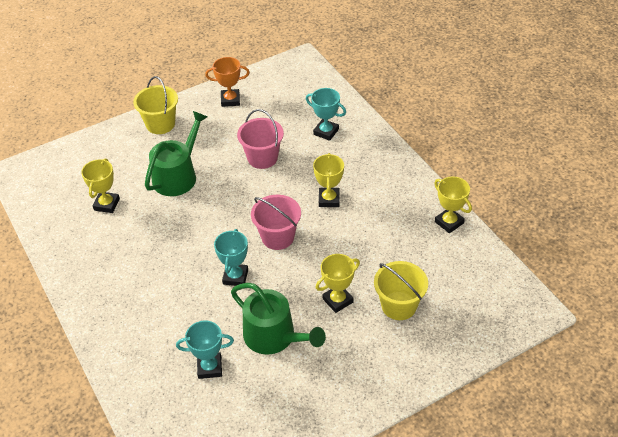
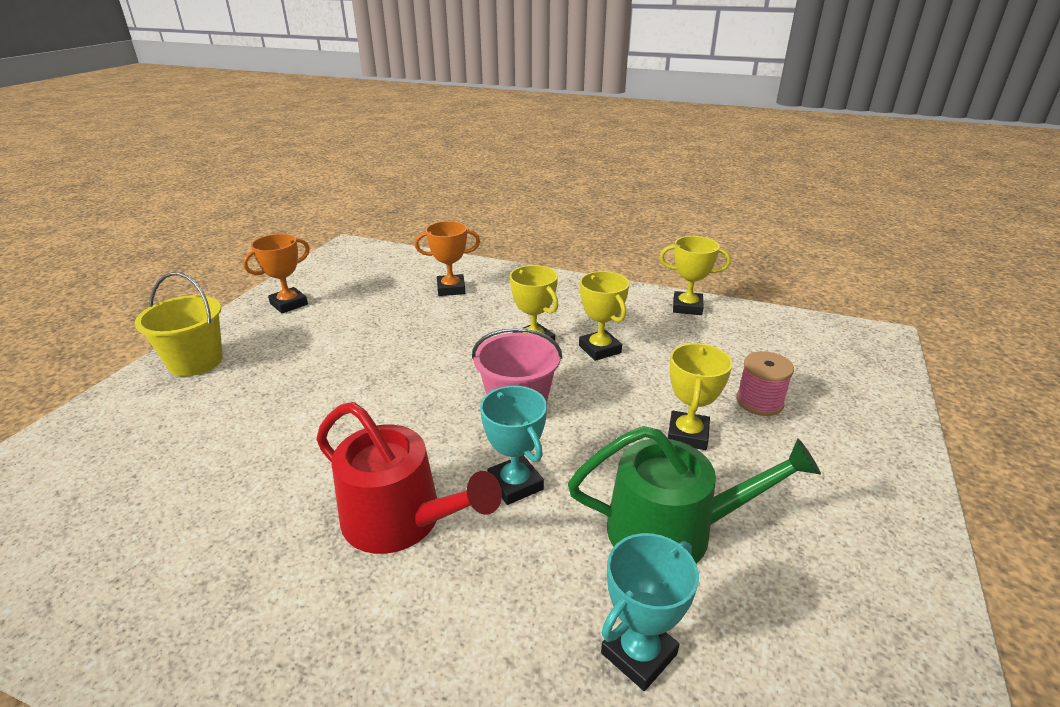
camera: 40 degrees left, 15 degrees down
yellow trophy [81,158,120,213] -> yellow trophy moved to [579,271,629,361]
green watering can [145,111,207,196] -> none
pink bucket [237,109,284,169] -> none
turquoise trophy [306,88,346,141] -> orange trophy [415,221,480,296]
yellow bucket [374,261,428,320] -> pink spool [736,351,794,416]
none -> red watering can [316,402,502,554]

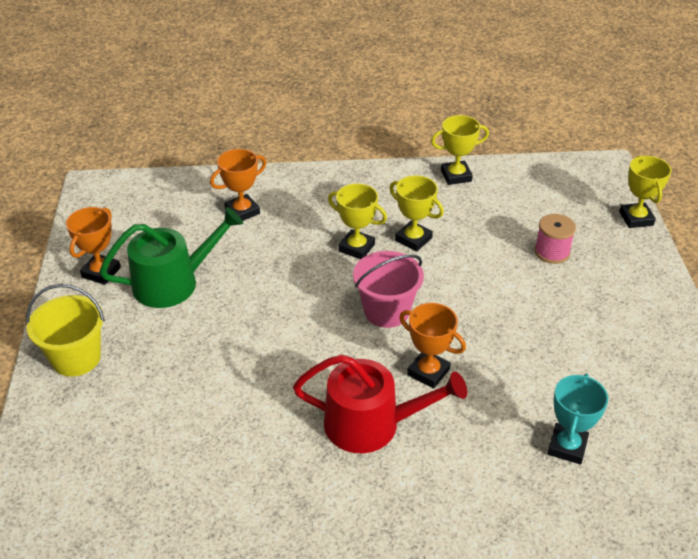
camera: 25 degrees left, 10 degrees up
turquoise trophy [480,386,547,505] -> orange trophy [399,303,466,389]
green watering can [568,426,821,564] -> green watering can moved to [99,207,243,308]
yellow trophy [668,343,732,450] -> yellow trophy moved to [619,156,672,228]

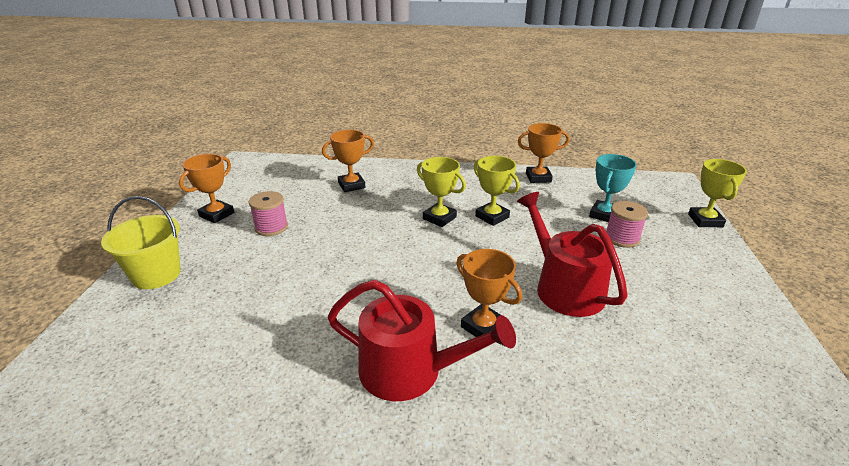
camera: 10 degrees right, 10 degrees down
green watering can [99,207,243,308] -> pink spool [249,191,288,236]
pink bucket [353,251,424,328] -> none
yellow trophy [431,115,489,185] -> orange trophy [518,123,570,183]
turquoise trophy [547,374,608,465] -> turquoise trophy moved to [589,154,637,222]
none -> red watering can [517,192,628,317]

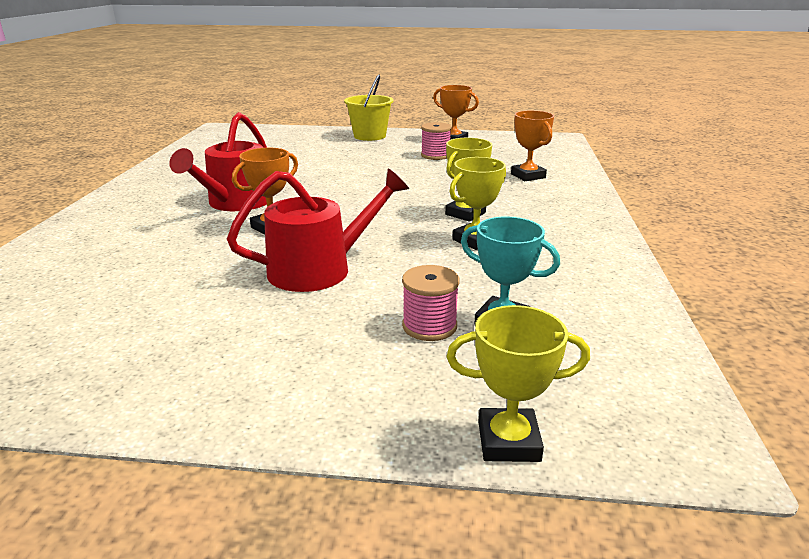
camera: 90 degrees right, 5 degrees down
orange trophy [518,123,570,183] -> none

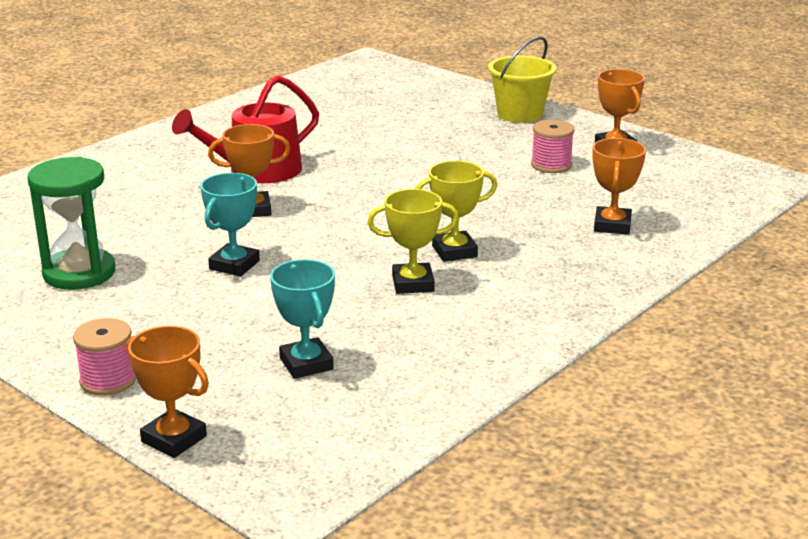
camera: 35 degrees right, 0 degrees up
red watering can [227,168,409,292] -> turquoise trophy [201,173,260,277]
pink spool [402,265,459,341] -> pink spool moved to [73,318,136,396]
yellow trophy [447,305,590,462] -> orange trophy [126,326,209,458]
none -> green hourglass [27,157,115,290]

